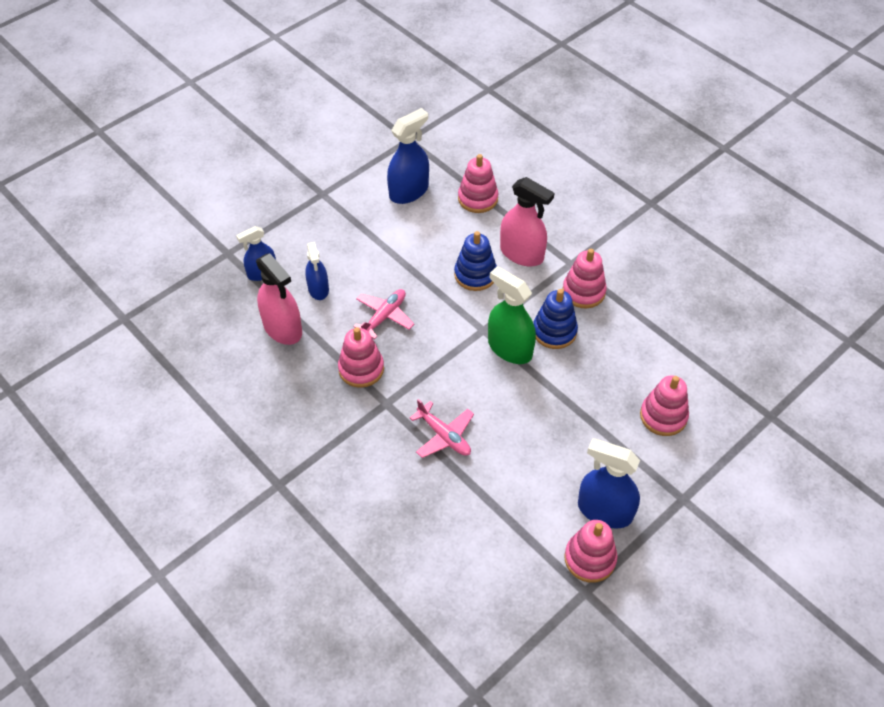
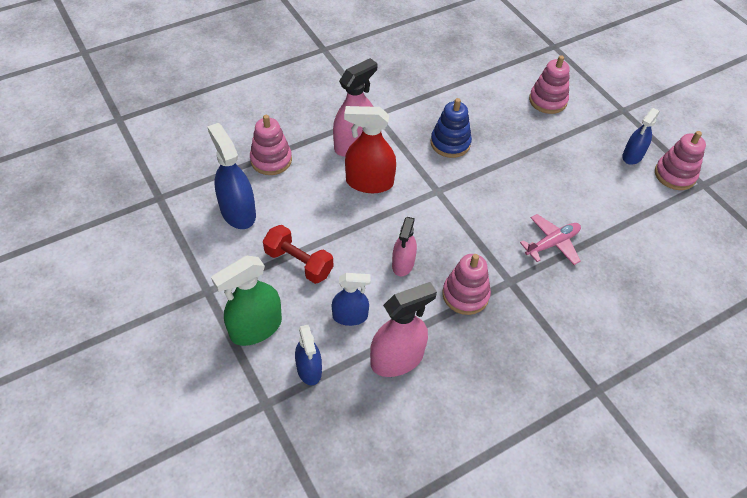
camera: 80 degrees left, 0 degrees up
pink plane [353,289,414,339] -> pink spray bottle [392,217,417,277]
blue stacking toy [454,231,497,291] -> red spray bottle [344,106,396,193]
green spray bottle [488,266,536,364] -> green spray bottle moved to [211,256,282,346]
pink stacking toy [562,249,607,308] -> none
blue spray bottle [578,438,640,529] -> blue spray bottle [622,108,660,165], size x0.64
none -> red dumbbell [263,225,333,284]

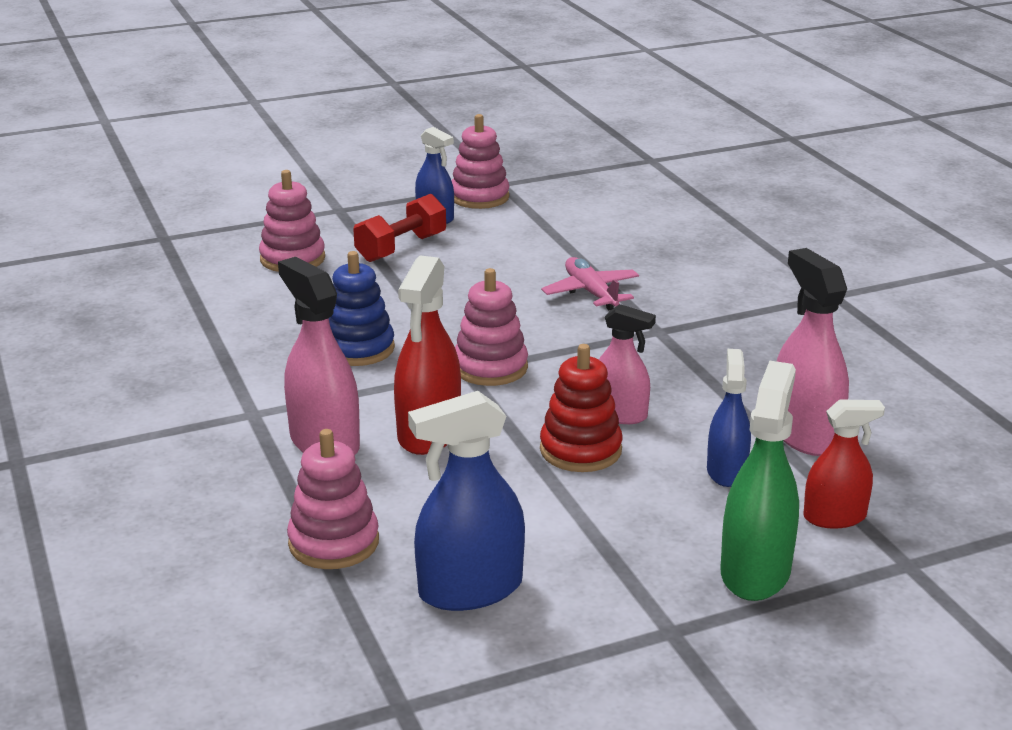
camera: 80 degrees left, 25 degrees down
green spray bottle [211,256,282,346] -> green spray bottle turned 135 degrees counterclockwise [720,361,799,601]
red dumbbell [263,225,333,284] -> red dumbbell moved to [353,194,446,262]
blue spray bottle [295,325,322,385] -> red spray bottle [803,399,885,529]
pink stacking toy [442,254,491,315] -> pink stacking toy moved to [455,268,528,386]
none -> red stacking toy [540,344,623,472]

